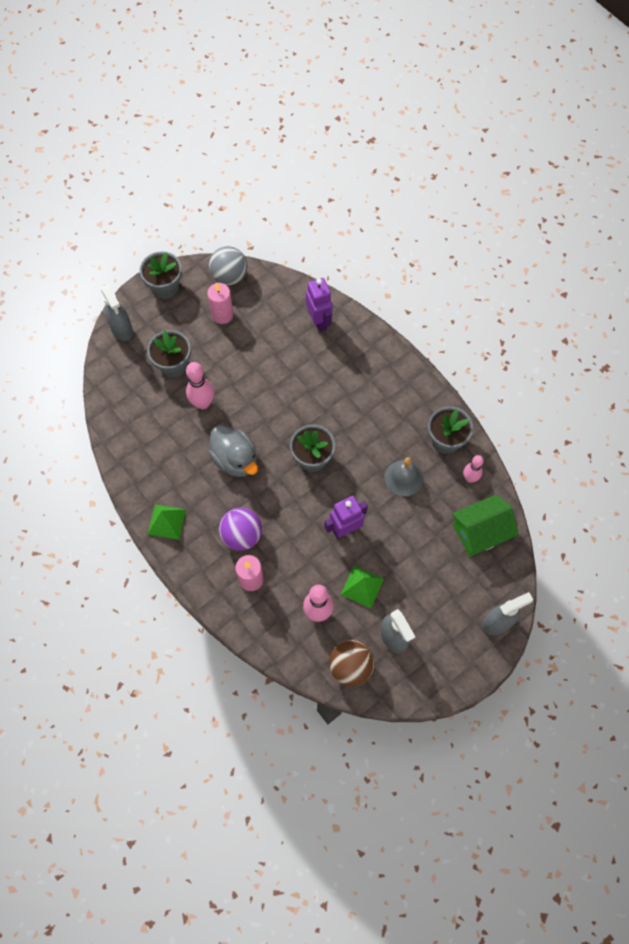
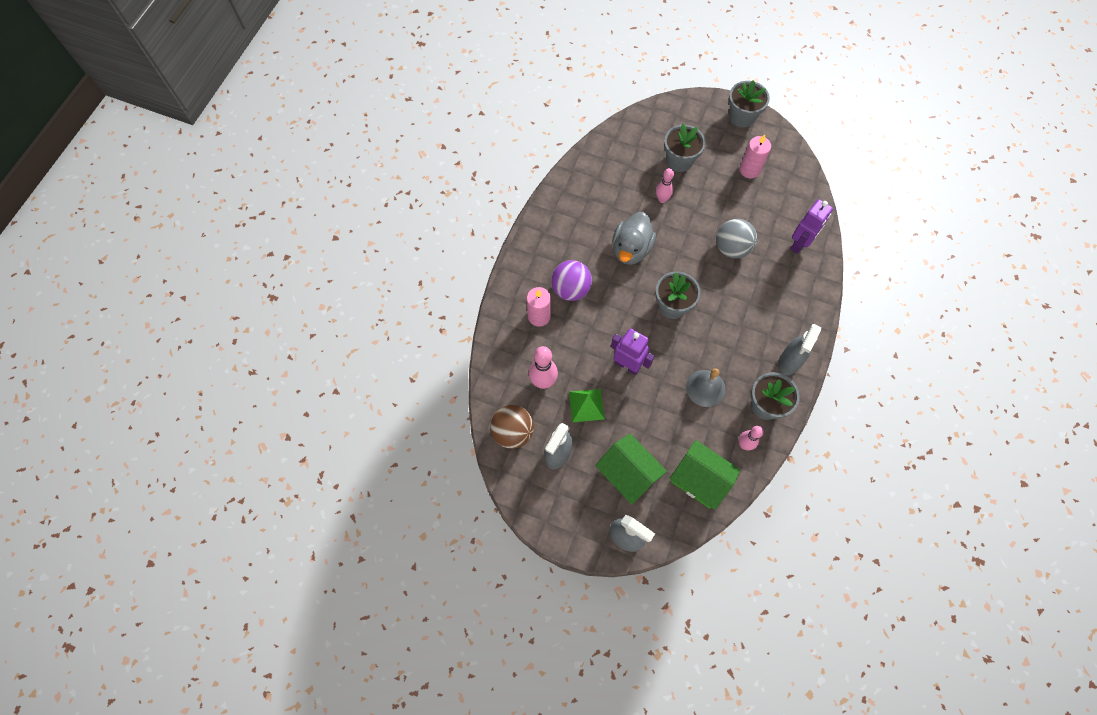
camera: 60 degrees right, 0 degrees up
grey spray bottle [101,284,133,341] -> grey spray bottle moved to [778,324,821,375]
green pyramid [147,504,186,540] -> none
pink bowling pin [186,362,214,410] -> pink bowling pin [656,168,674,203], size x0.65
grey ball [209,246,247,285] -> grey ball moved to [716,219,757,259]
none -> green house [595,434,667,504]

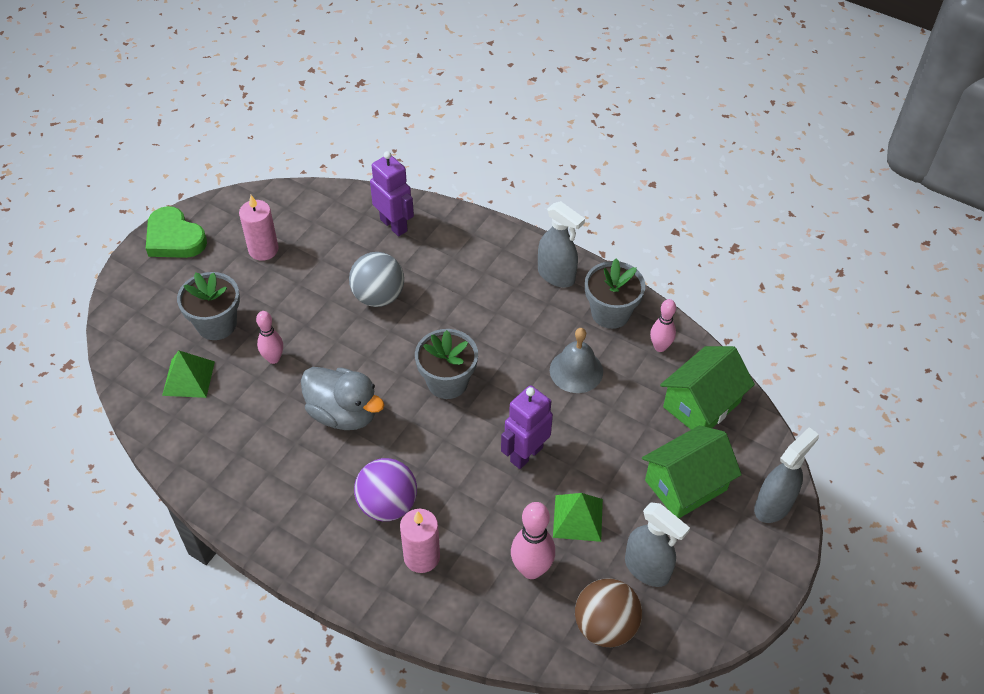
camera: 80 degrees left, 15 degrees down
grey flower pot [729,80,770,128] -> green heart [146,206,207,258]
none -> green pyramid [162,351,215,398]

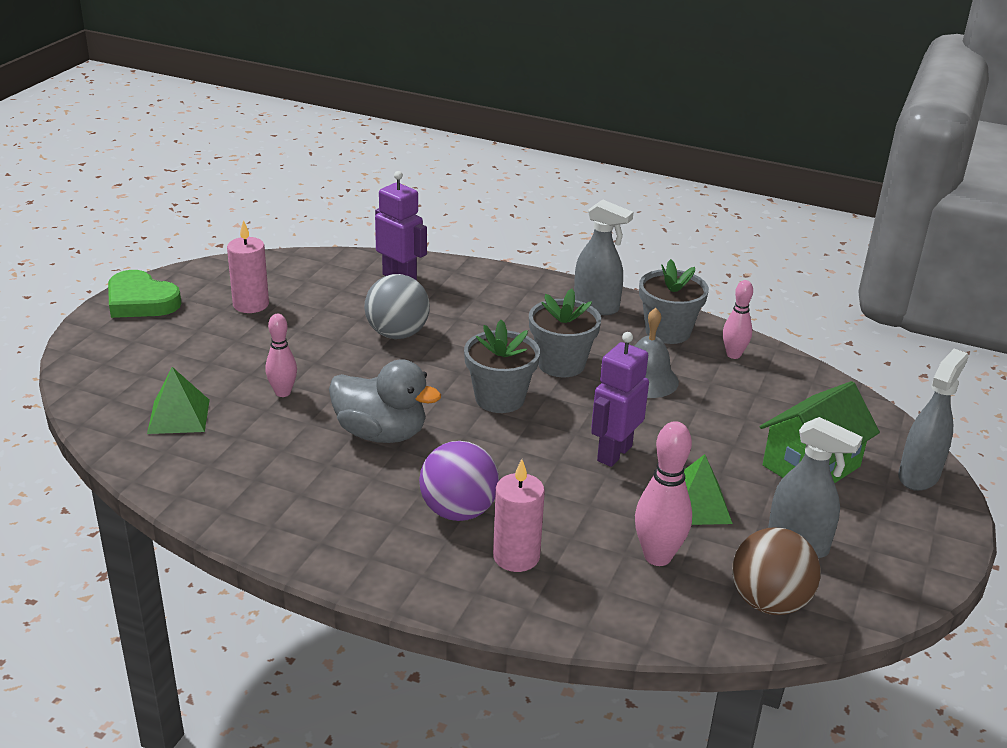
camera: 10 degrees left, 20 degrees down
grey flower pot [177,272,240,340] -> grey flower pot moved to [529,288,601,377]
green house [660,346,755,430] -> none

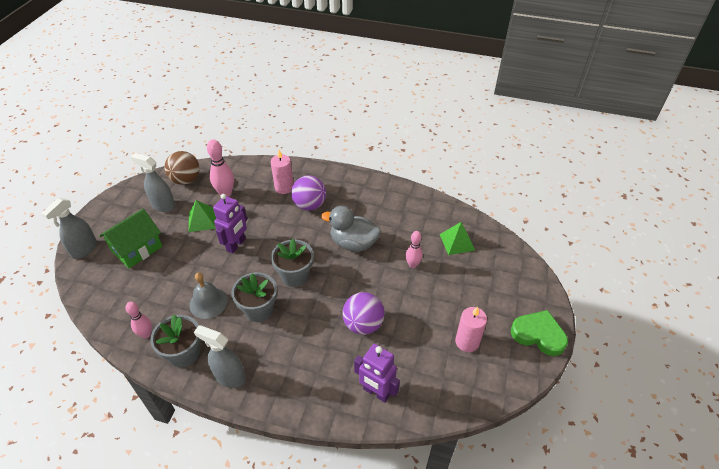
camera: 175 degrees right, 15 degrees up
grey ball [364,274,430,339] -> purple ball [342,292,385,335]

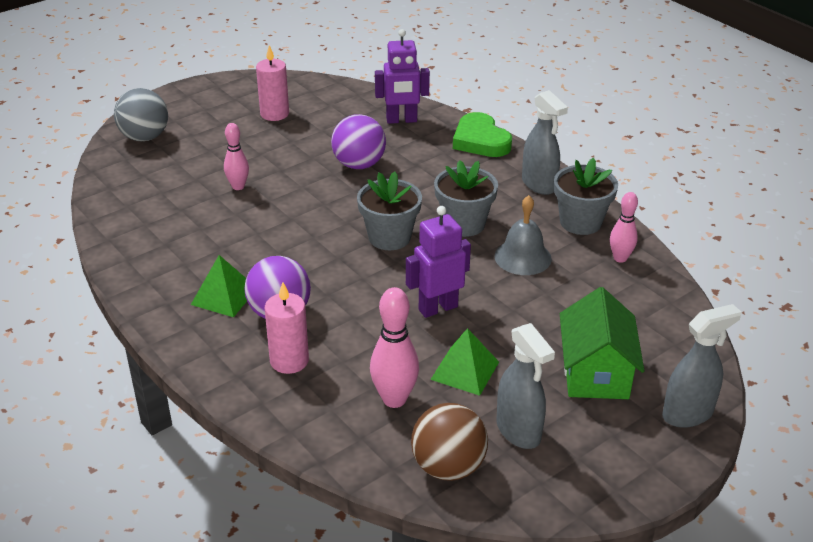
camera: 145 degrees left, 10 degrees down
green house [99,209,163,269] -> green house turned 75 degrees counterclockwise [560,287,644,399]
grey duck [321,206,381,252] -> none
purple robot [354,344,400,403] -> purple robot turned 105 degrees clockwise [375,29,430,124]
green pyramid [440,222,475,255] -> green pyramid moved to [191,255,247,317]
green heart [511,310,568,356] -> green heart moved to [453,112,512,157]
none -> grey ball [114,88,168,141]

